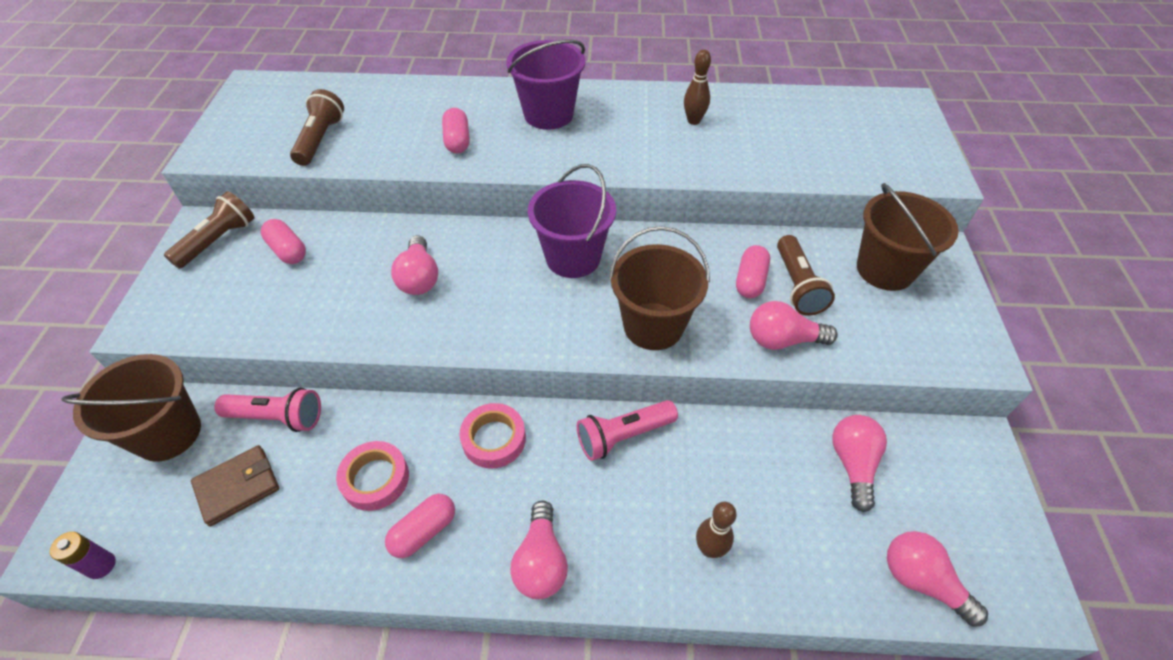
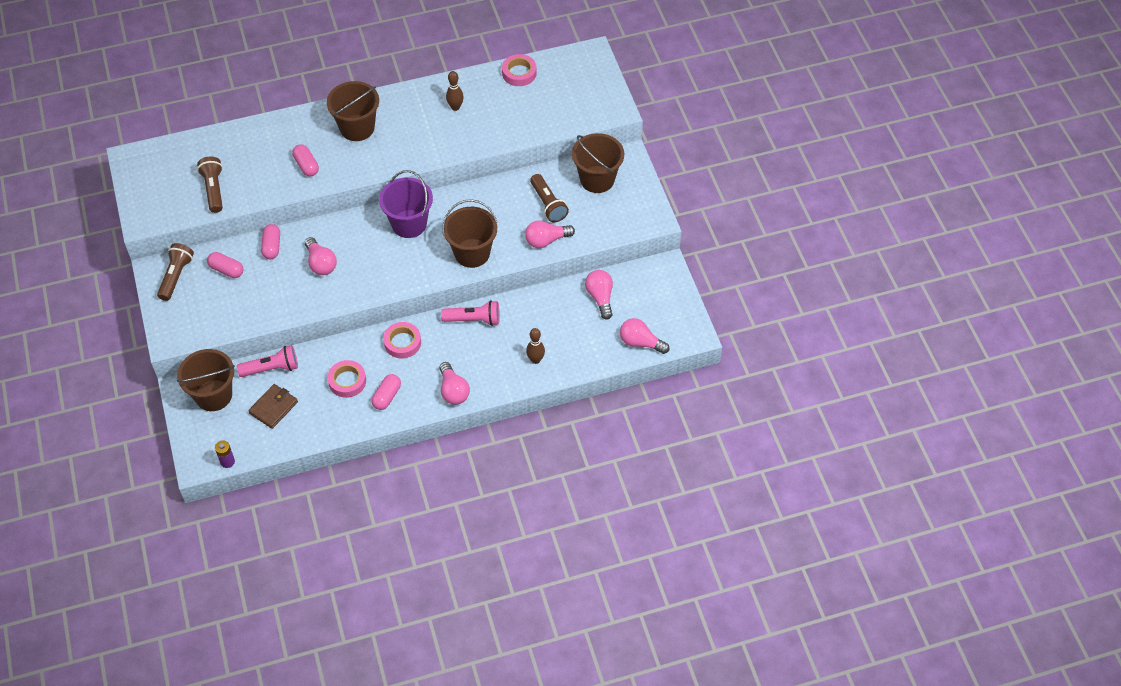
camera: 20 degrees left, 5 degrees up
purple bucket [506,40,585,130] -> brown bucket [327,81,379,141]
pink flashlight [577,400,678,461] -> pink flashlight turned 135 degrees counterclockwise [441,300,500,326]
pink capsule [736,245,770,298] -> pink capsule moved to [261,224,280,259]
none -> pink tape [502,54,537,86]

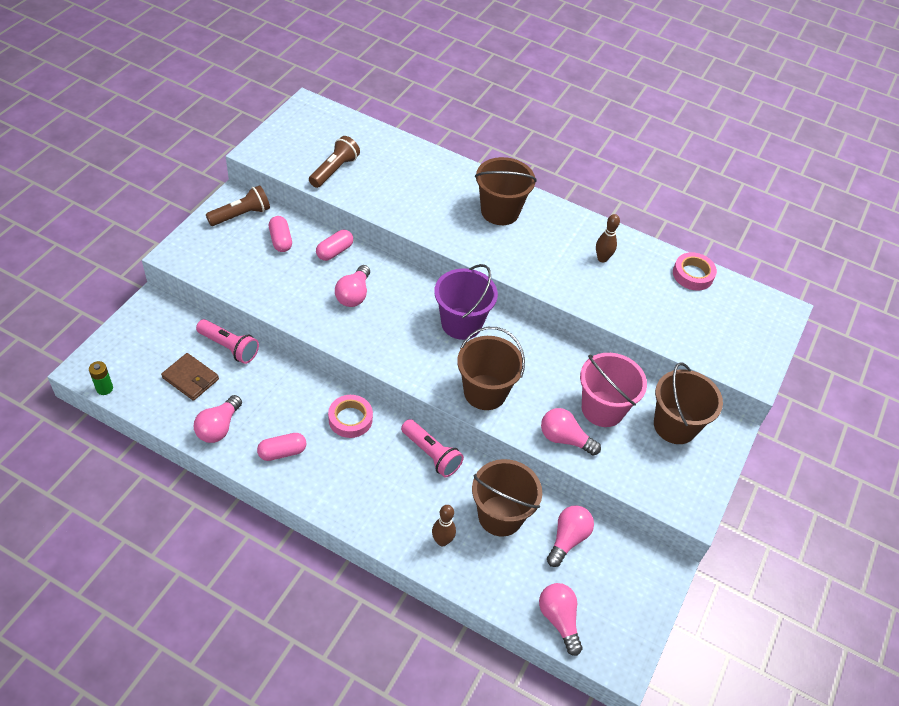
camera: 40 degrees right, 5 degrees down
brown bucket [177,349,235,411] -> brown bucket moved to [472,459,542,537]
purple battery [215,440,235,468] -> green battery [89,361,113,395]
brown wallet [248,384,298,429] -> brown wallet turned 45 degrees clockwise [161,353,219,401]
pink capsule [292,144,319,176] -> none
pink tape [327,360,366,398] -> none
pink light bulb [439,362,470,405] -> pink light bulb moved to [194,395,242,443]
brown flashlight [530,174,569,223] -> pink bucket [580,353,647,427]

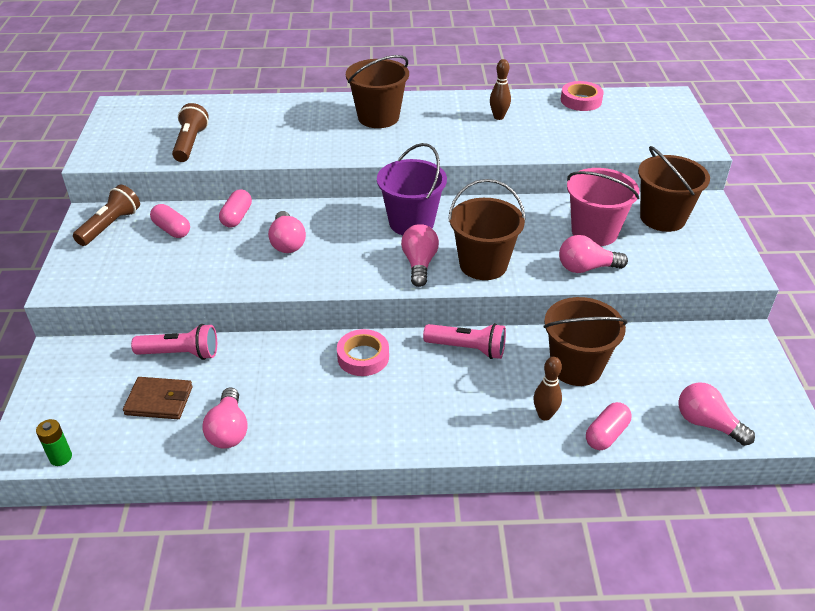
camera: 25 degrees left, 10 degrees down
pink capsule [257,433,306,461] -> pink capsule moved to [586,402,632,450]
pink light bulb [547,505,594,567] -> pink light bulb moved to [401,224,439,287]

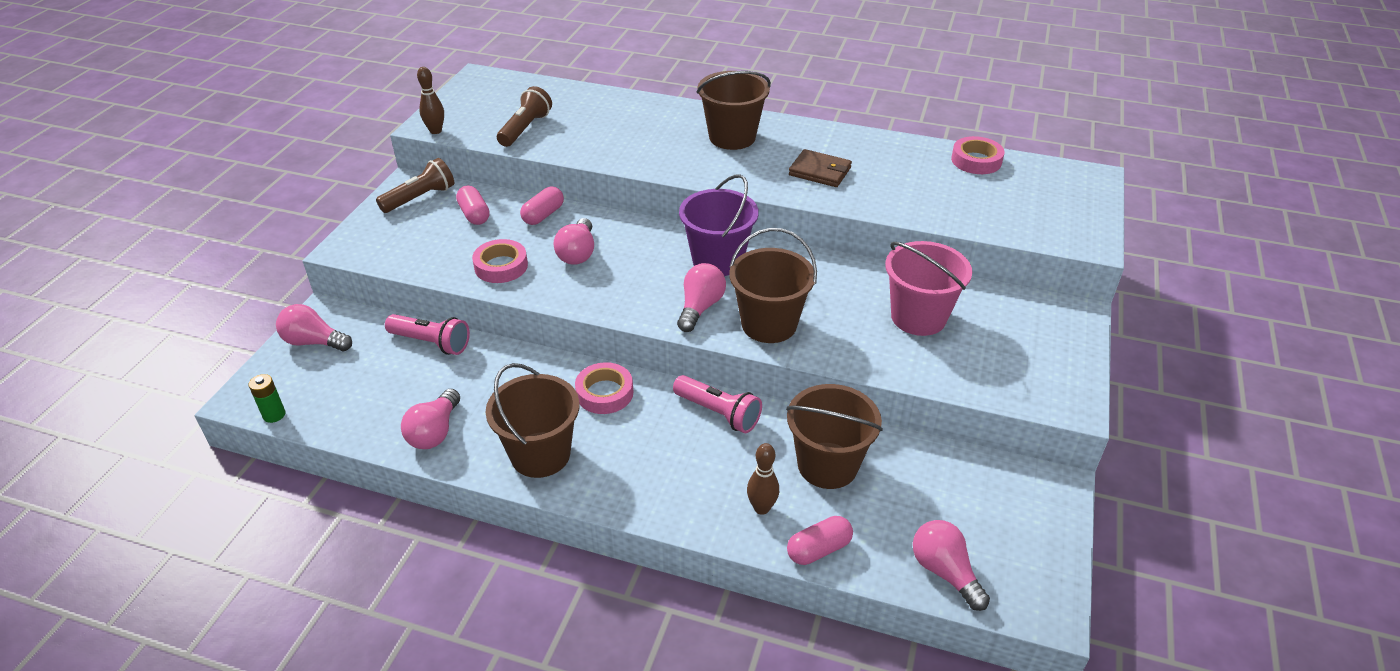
camera: 20 degrees right, 0 degrees up
brown wallet [123,377,193,419] -> brown wallet moved to [789,149,852,187]
brown bowling pin [490,59,511,120] -> brown bowling pin moved to [417,67,444,134]
pink light bulb [559,235,628,273] -> pink light bulb moved to [276,304,352,351]
brown bucket [638,146,710,232] -> brown bucket moved to [486,363,579,478]
none -> pink tape [472,239,528,283]

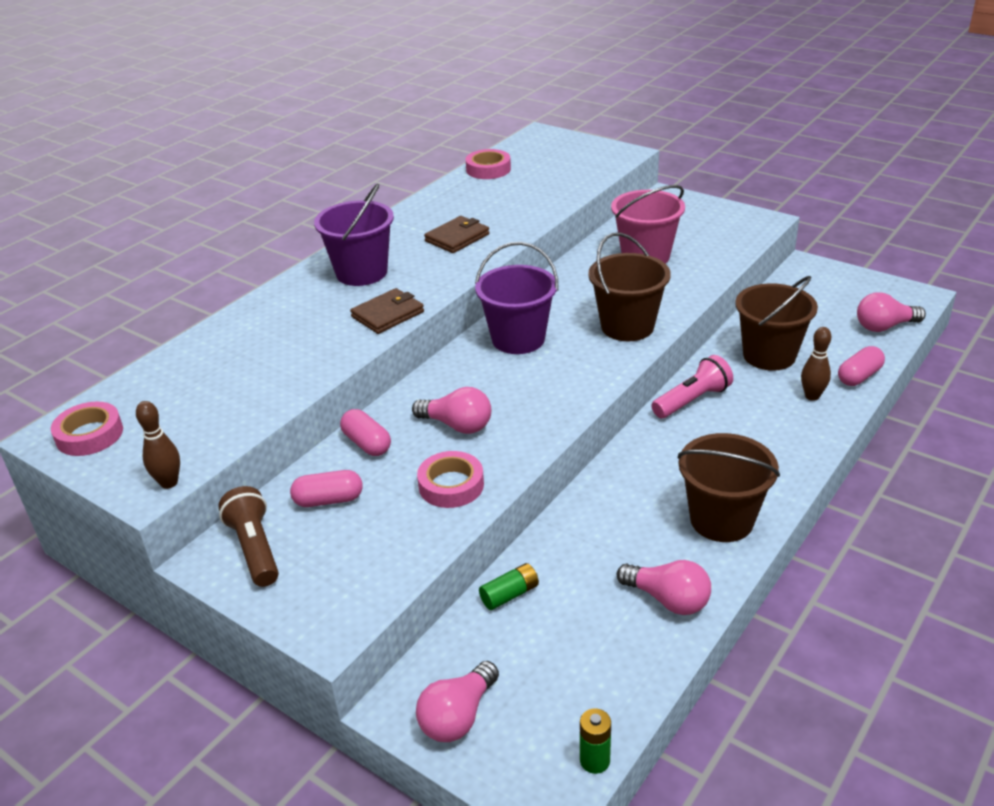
camera: 70 degrees left, 5 degrees down
pink flashlight [385,314,470,355] -> green battery [479,563,539,610]
brown flashlight [497,86,552,147] -> none
pink tape [575,362,633,414] -> pink tape moved to [51,402,123,456]
pink light bulb [677,263,726,332] -> none
brown bucket [697,71,771,150] -> purple bucket [314,184,394,286]
pink capsule [787,516,853,565] -> pink capsule turned 60 degrees clockwise [838,346,885,386]
none -> brown wallet [350,288,424,334]

